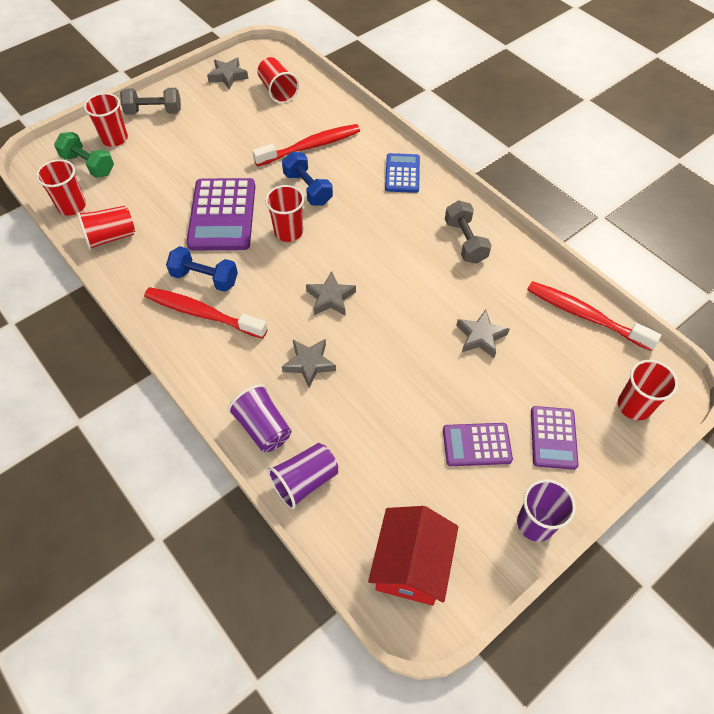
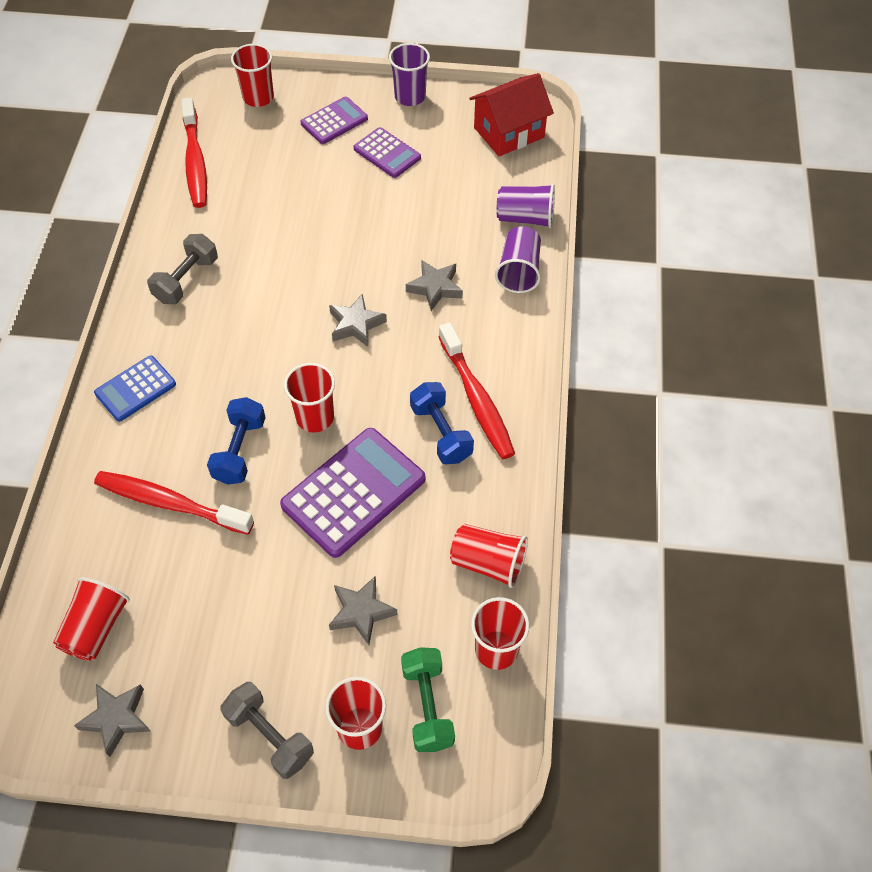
camera: 135 degrees left, 0 degrees up
grey star [456,310,510,358] -> grey star moved to [329,576,397,645]

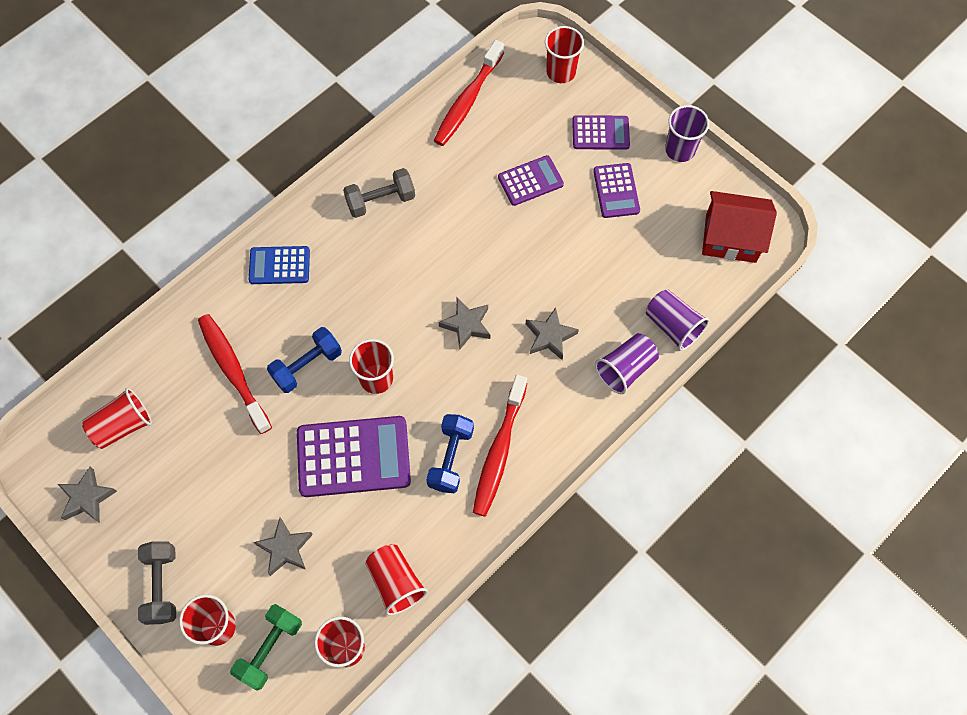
camera: 40 degrees right, 10 degrees up
none -> purple calculator [498,155,564,206]

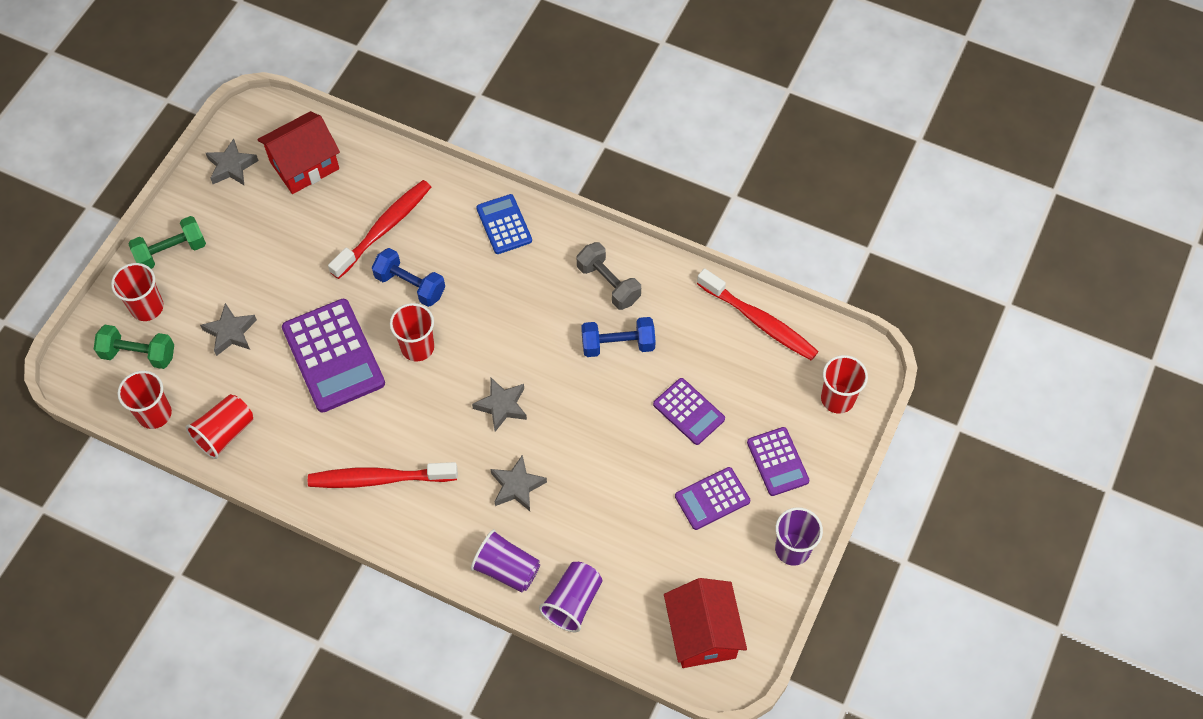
camera: 70 degrees right, 5 degrees down
red cup [82,388,152,449] -> red house [257,111,340,194]
grey dumbbell [138,542,176,625] -> green dumbbell [129,216,206,269]
blue dumbbell [426,414,474,493] -> blue dumbbell moved to [581,317,656,357]
red toothbrush [434,40,504,146] -> red toothbrush turned 150 degrees counterclockwise [697,268,819,361]

